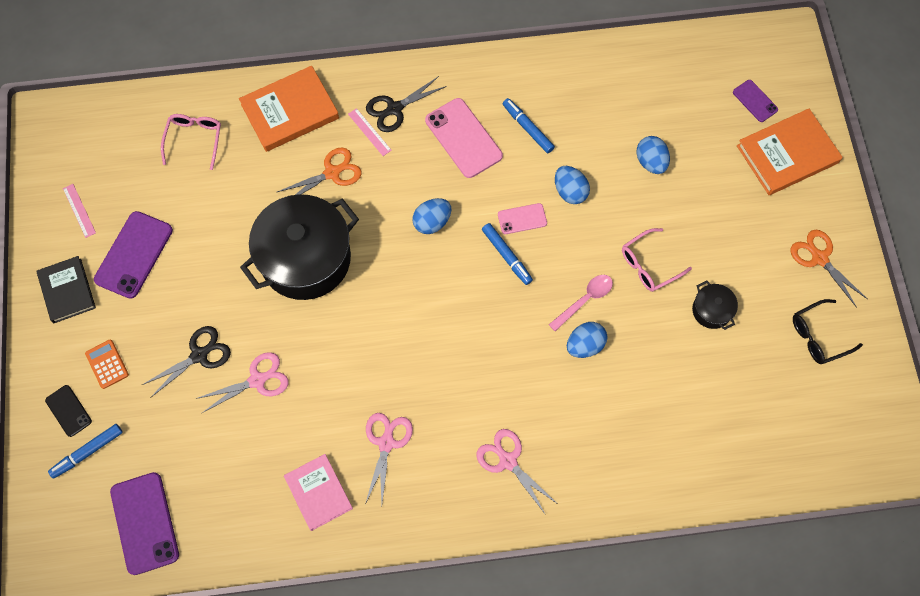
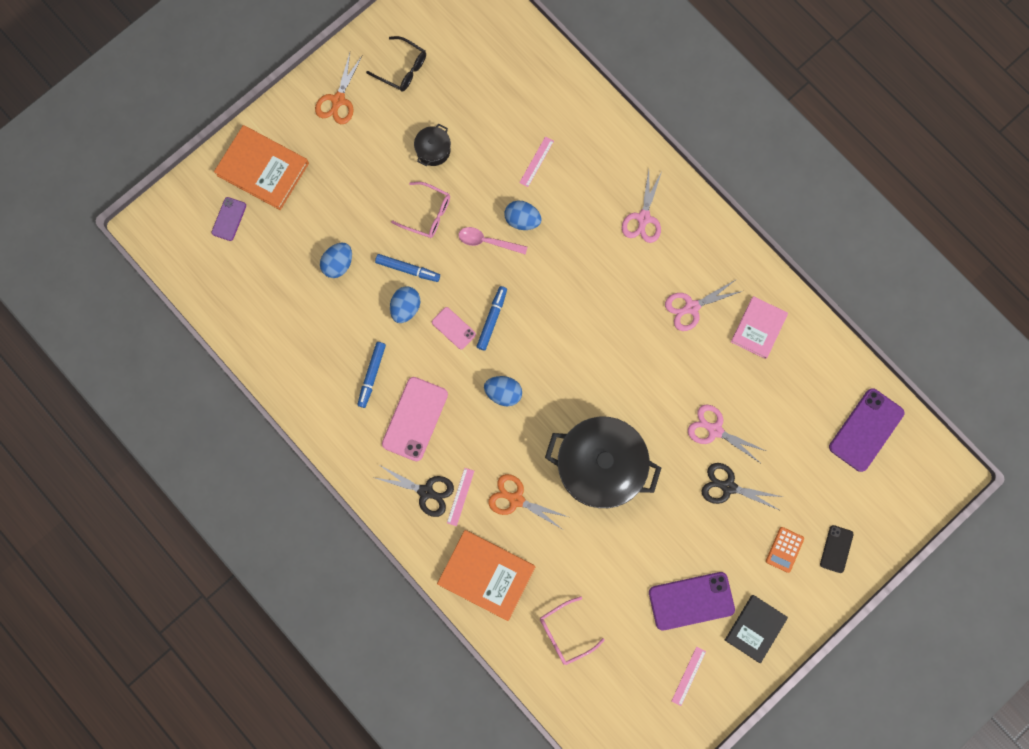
camera: 125 degrees left, 10 degrees up
blue marker [48,424,123,479] -> blue marker moved to [375,254,440,282]
none -> pink ruler [519,137,554,187]

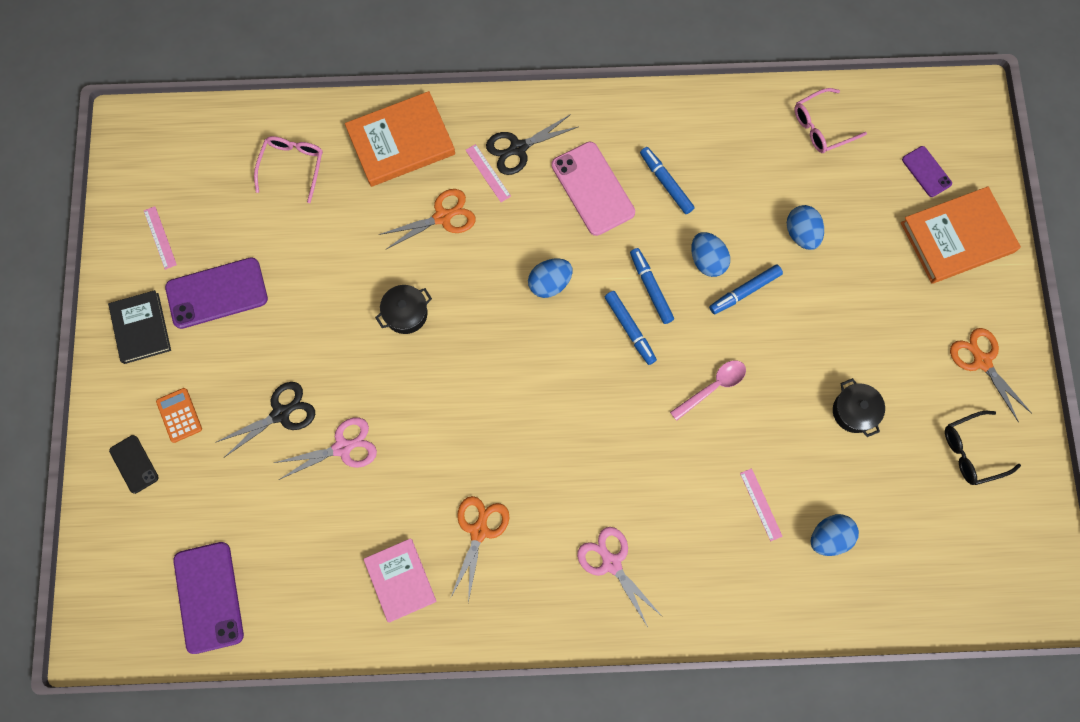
camera: 130 degrees right, 5 degrees down
pink glasses [391,182,450,238] -> pink glasses moved to [794,88,867,153]
pink phone [432,307,476,350] -> blue marker [630,248,674,324]
blue egg [504,201,542,230] -> blue egg moved to [811,514,859,556]
black pot [545,417,661,508] -> black pot [375,285,432,334], size x0.43
purple phone [649,572,735,630] -> purple phone turned 45 degrees clockwise [165,257,268,329]
pink scissors [665,279,742,331] -> orange scissors [450,496,509,603]

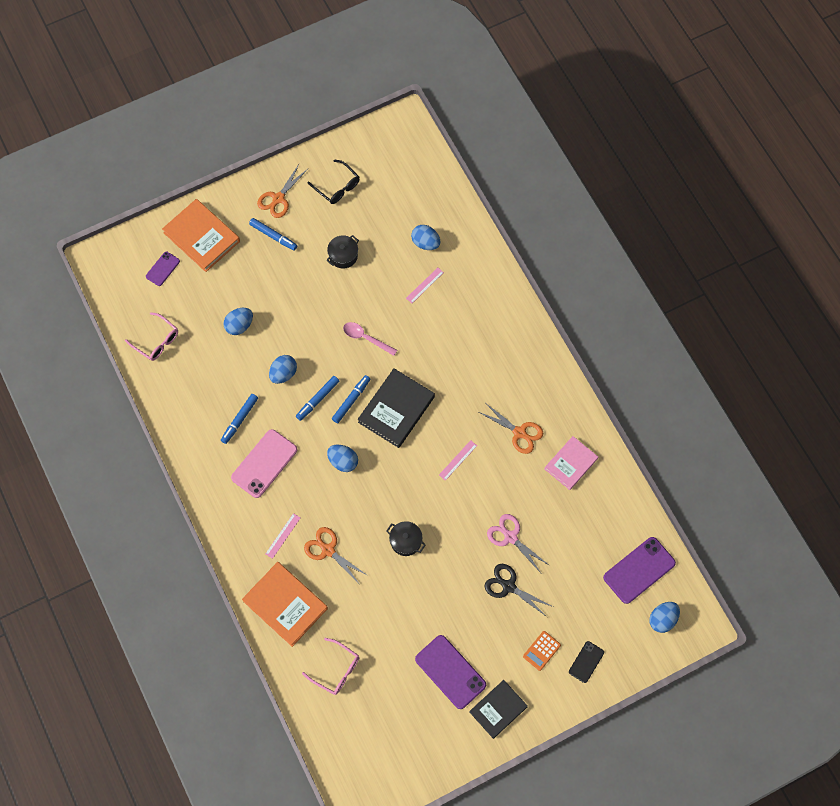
camera: 115 degrees left, 5 degrees down
pink ruler [144,206,177,270] -> pink ruler moved to [439,440,477,481]
pink glasses [254,136,323,203] -> pink glasses turned 135 degrees counterclockwise [302,638,359,695]
orange scissors [450,496,509,603] -> orange scissors turned 135 degrees counterclockwise [479,404,543,454]
black scissors [486,114,579,175] -> none
pink scissors [577,527,662,627] -> none
blue marker [709,264,783,314] -> blue marker moved to [249,218,297,251]
none -> black book [358,368,435,448]
none -> blue egg [649,602,680,633]

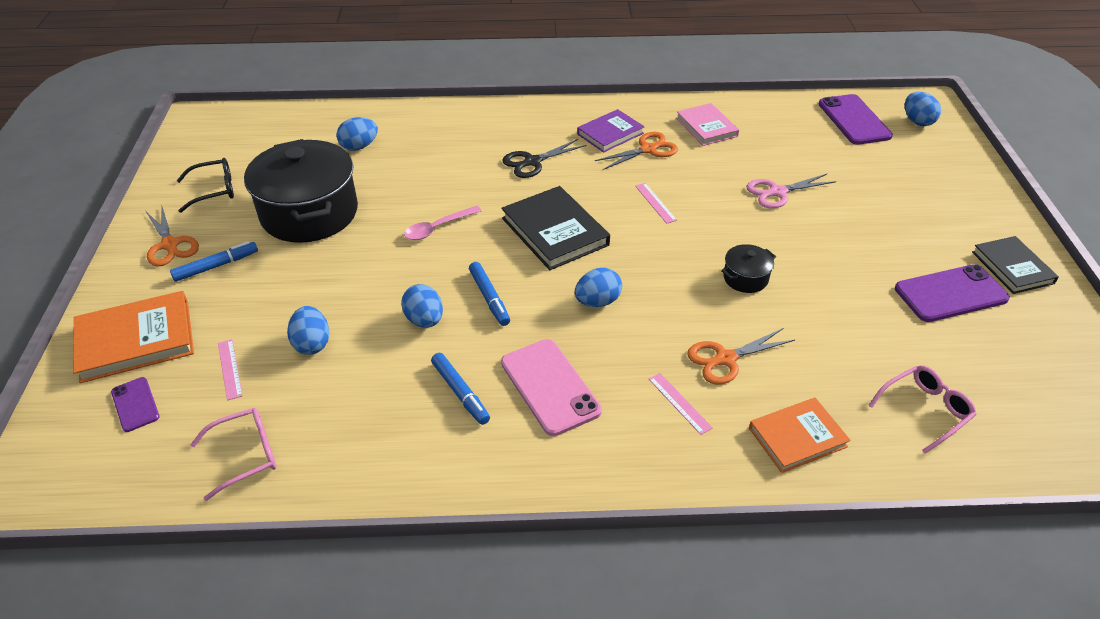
camera: 65 degrees left, 25 degrees down
orange book [242,562,328,647] -> orange book [749,398,851,473], size x0.67
black pot [326,235,359,269] -> black pot [244,139,358,243], size x2.34
blue marker [332,375,370,423] -> none
pink ruler [406,268,444,303] -> pink ruler moved to [218,339,243,401]
black scissors [484,564,553,617] -> black scissors moved to [503,139,587,178]
orange calculator [523,631,561,671] -> none
black phone [569,641,604,683] -> none
none -> purple book [577,109,645,152]

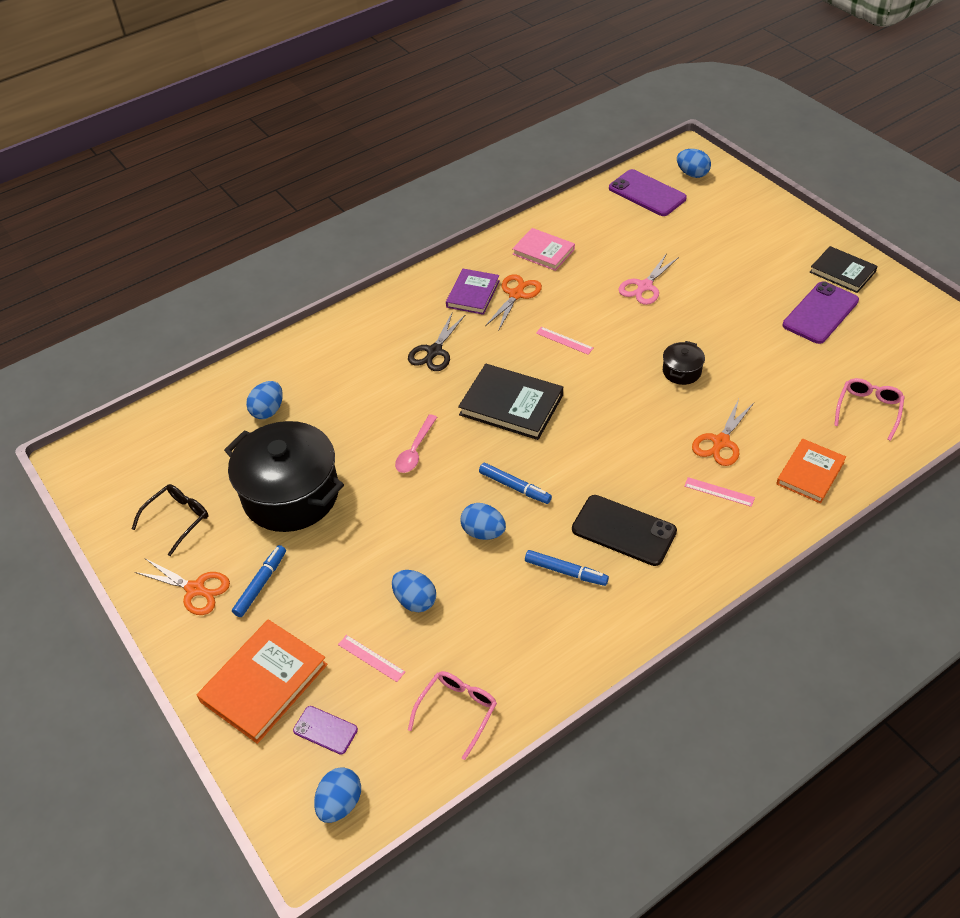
camera: 30 degrees left, 5 degrees up
pink phone [501,339,602,436] -> black phone [572,495,677,566]
blue egg [575,268,622,307] -> blue egg moved to [314,767,361,823]

